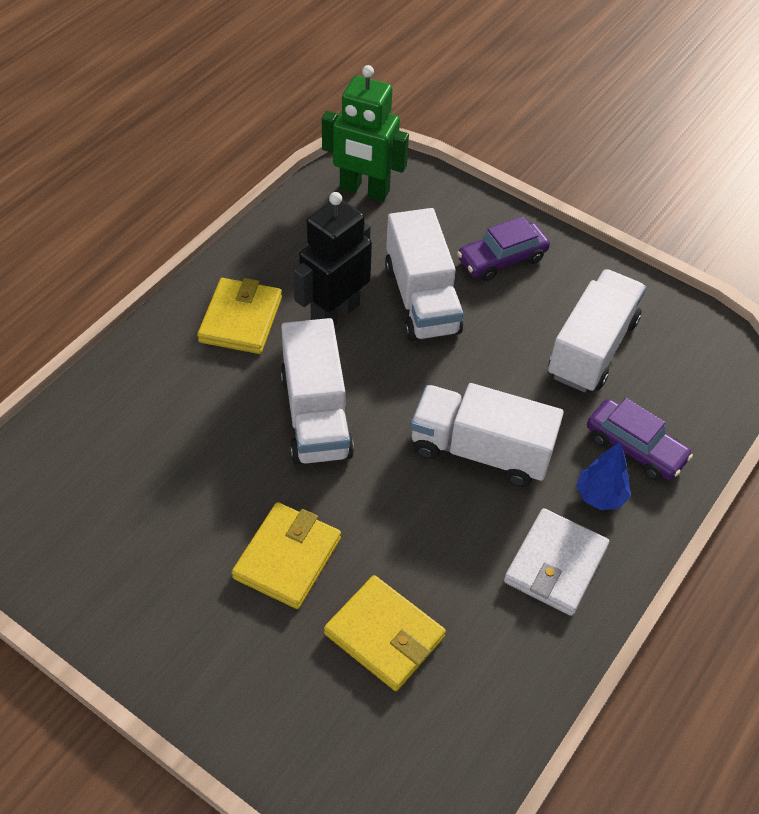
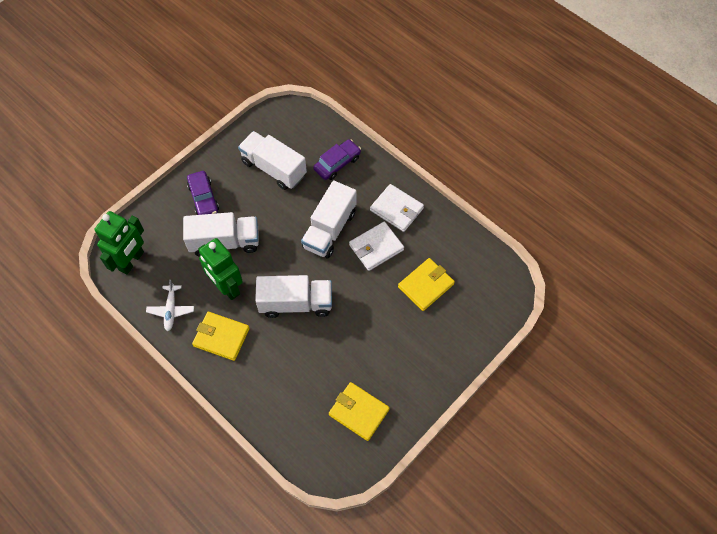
camera: 80 degrees left, 10 degrees up
yellow wallet [232,502,341,609] -> yellow wallet moved to [329,382,390,441]
black robot [293,192,372,325] -> green robot [198,238,243,300]
blue tree [576,442,631,510] -> none
none -> white plane [146,280,194,331]
none -> white wallet [349,222,404,271]

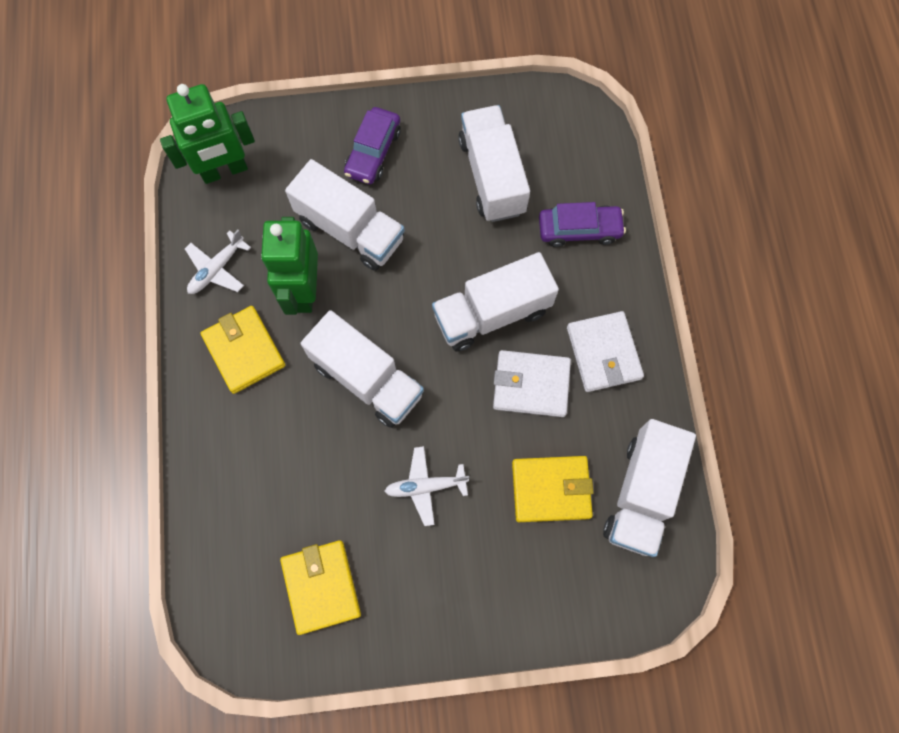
camera: 40 degrees right, 10 degrees up
none -> white plane [384,446,469,526]
none -> white truck [603,419,696,557]

